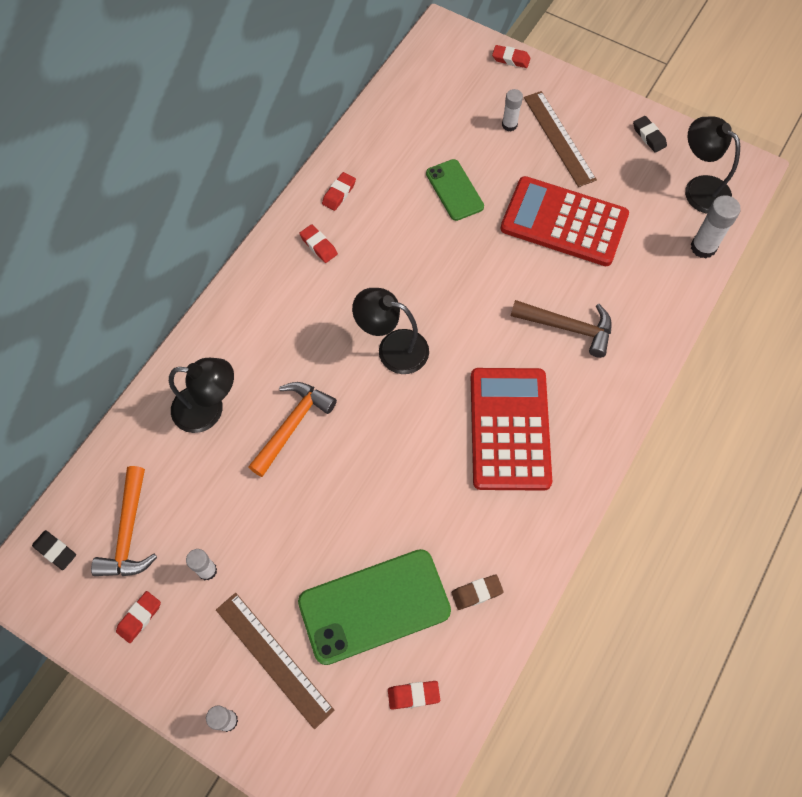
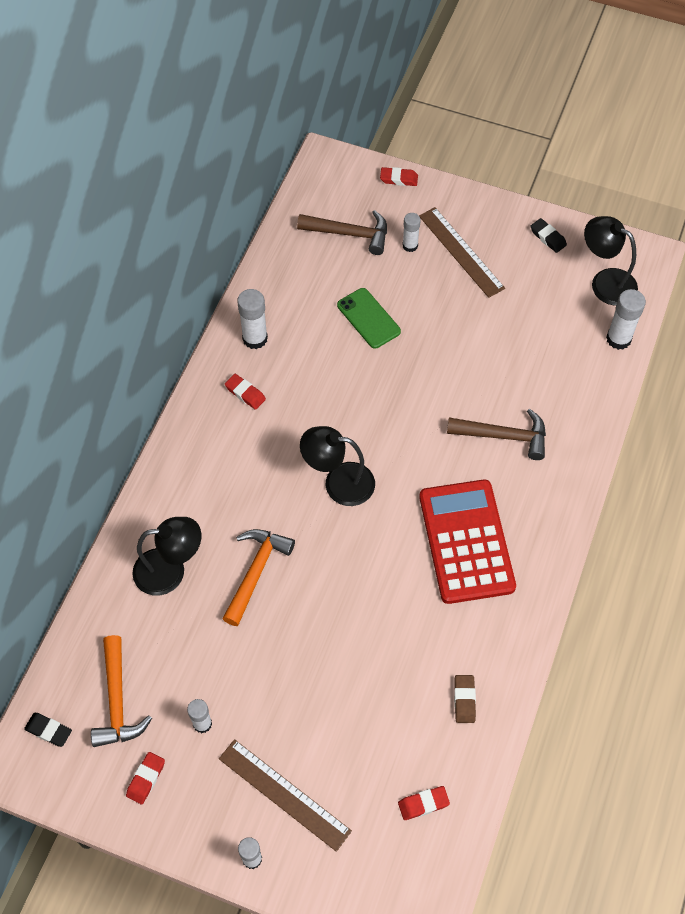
camera: 10 degrees left, 5 degrees down
green phone [298,549,451,665] -> none
red eraser [322,172,356,211] -> white glue stick [237,289,268,349]
brown eraser [451,574,503,610] -> brown eraser turned 60 degrees counterclockwise [454,675,476,723]
red calculator [500,176,629,266] -> none
none -> brown hammer [297,210,387,255]

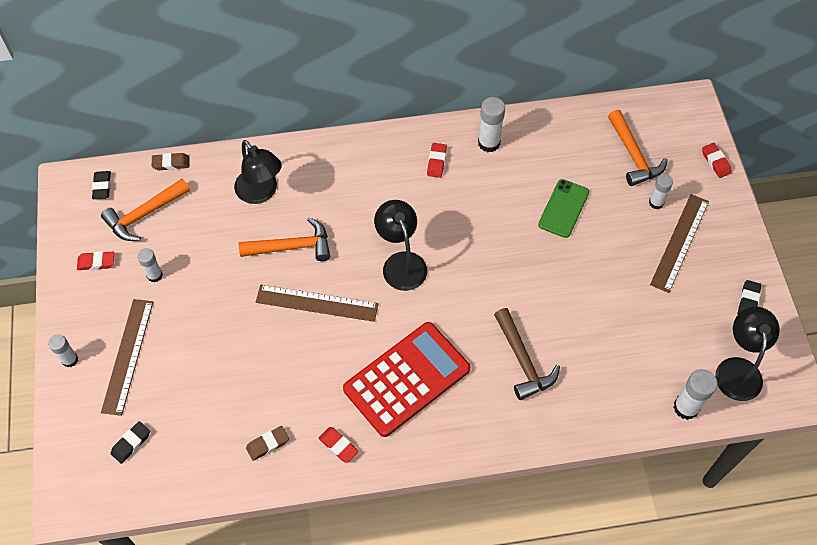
camera: 60 degrees right, 0 degrees up
brown hammer [297,210,387,255] -> orange hammer [608,110,668,186]
red eraser [398,786,450,820] -> red eraser moved to [319,427,359,463]
none -> black eraser [110,421,150,464]
none -> brown eraser [152,153,189,170]
none -> brown ruler [256,285,379,322]

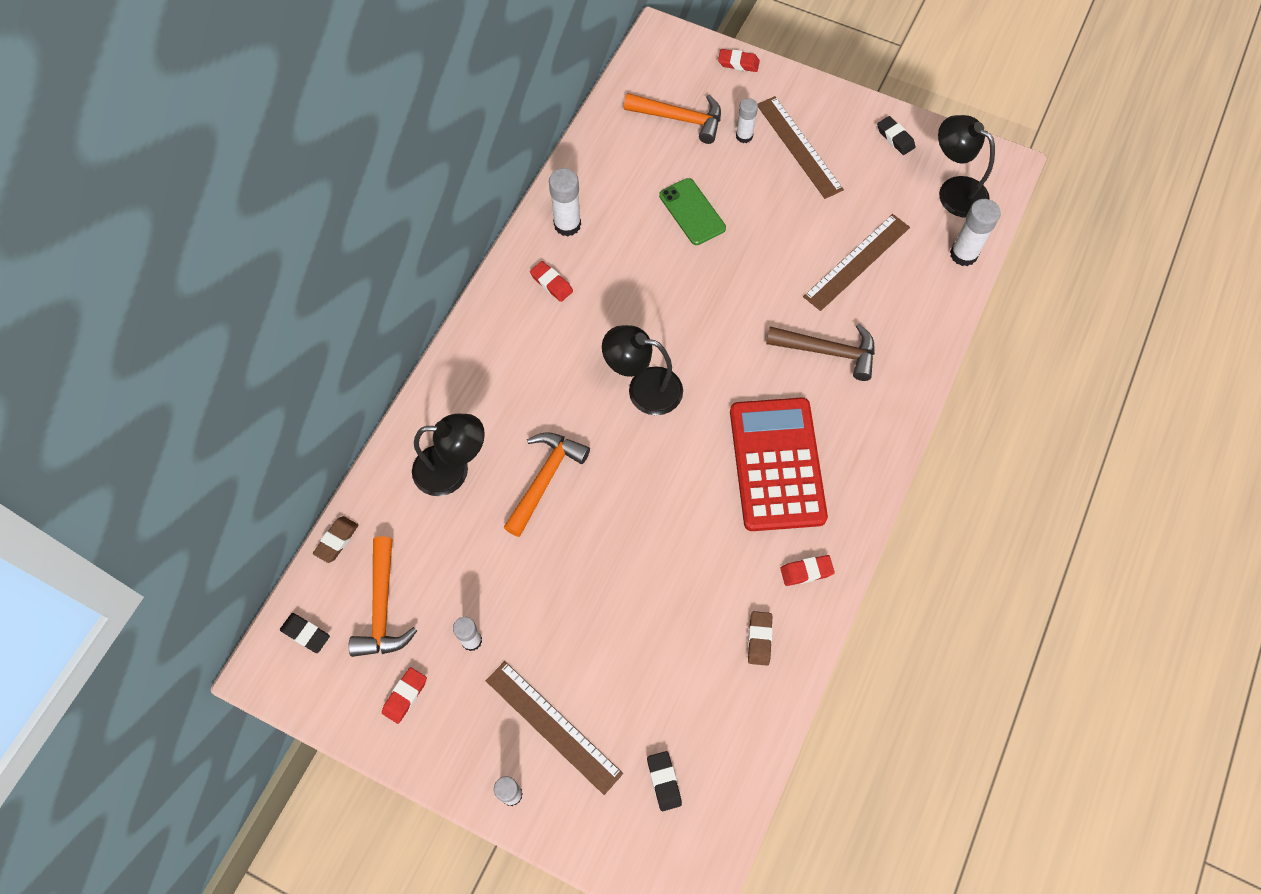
camera: 55 degrees left, 5 degrees up
brown ruler [256,285,379,322] -> brown ruler moved to [803,214,910,311]

